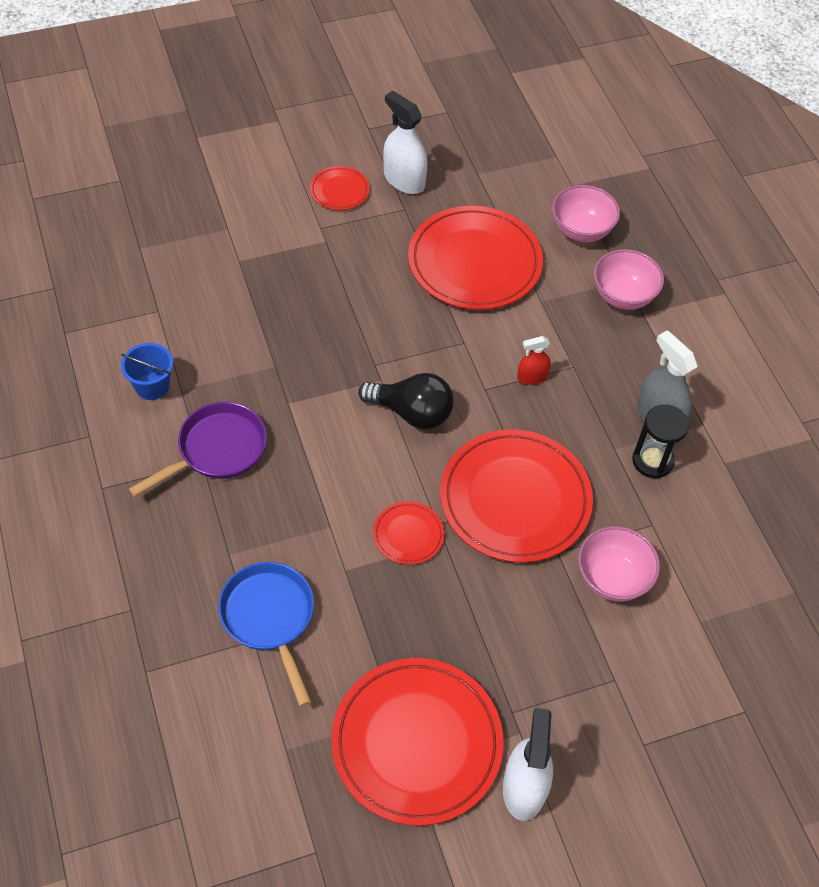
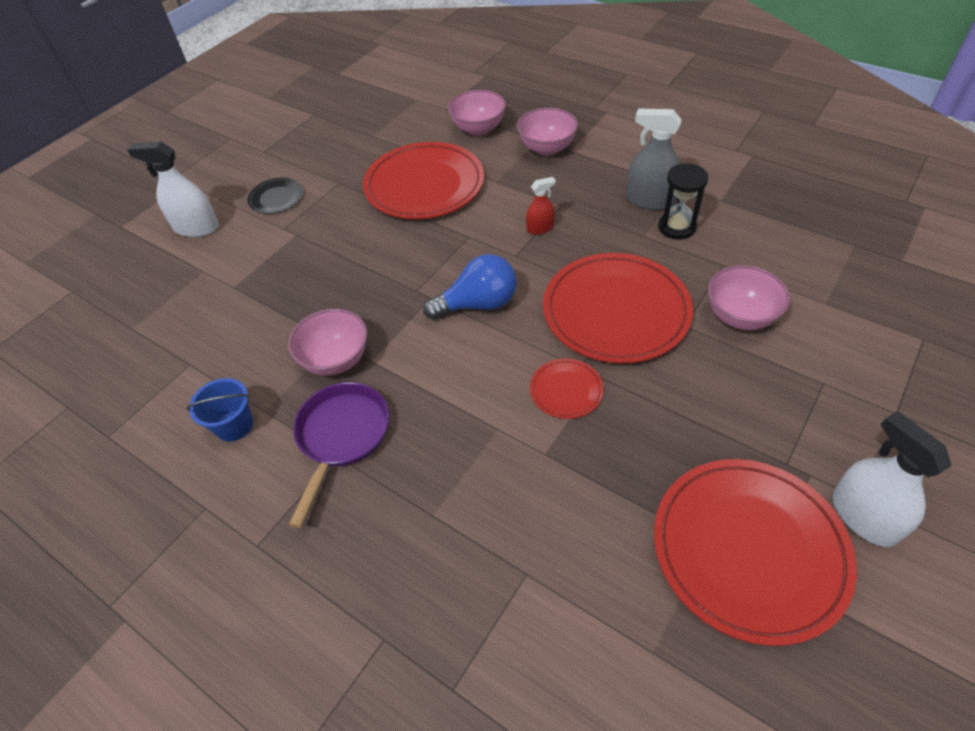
camera: 30 degrees left, 5 degrees down
blue pan [218,562,314,707] -> none
red plate [310,166,370,210] -> black plate [248,178,303,214]
black light bulb [358,373,454,429] -> blue light bulb [423,254,517,320]
white spray bottle [383,91,427,194] -> white spray bottle moved to [127,142,219,237]
red spray bottle [517,336,551,385] -> red spray bottle turned 150 degrees counterclockwise [526,177,556,235]
none -> pink bowl [288,309,367,376]

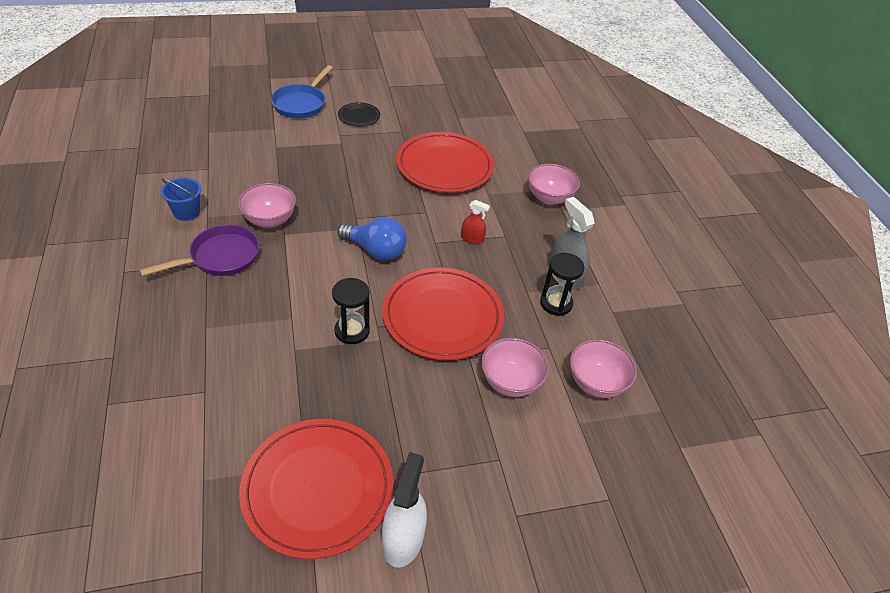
camera: 35 degrees right, 5 degrees down
white spray bottle [127,142,219,237] -> blue pan [271,65,333,118]
pink bowl [448,90,506,136] -> pink bowl moved to [570,339,637,398]
red plate [530,359,604,419] -> black hourglass [332,278,370,344]

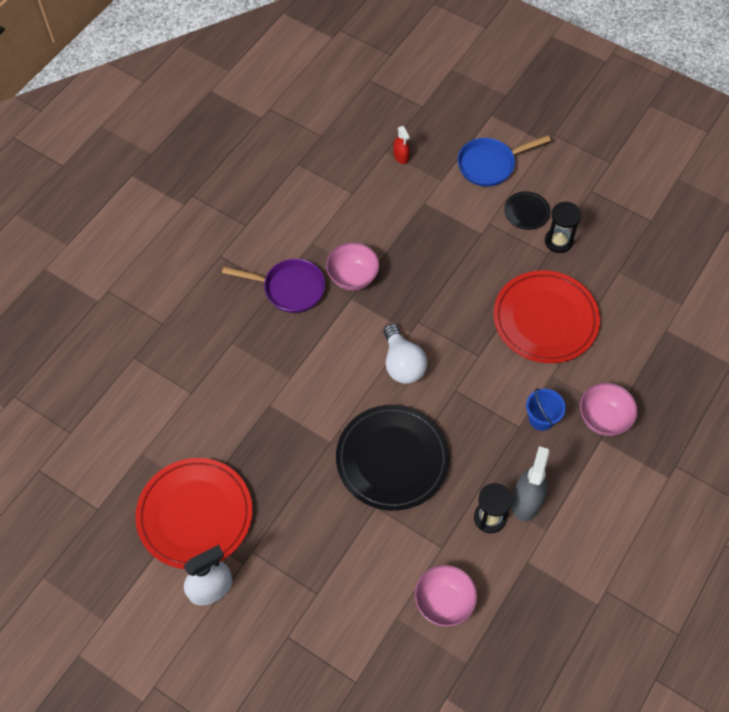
camera: 50 degrees right, 15 degrees up
blue bucket [161,177,202,221] -> blue bucket moved to [526,388,566,431]
black hourglass [332,278,370,344] -> black hourglass moved to [545,202,581,253]
blue light bulb [337,217,407,261] -> white light bulb [384,324,427,384]
red plate [382,267,504,360] -> black plate [336,405,450,511]
red spray bottle [461,200,490,244] -> red spray bottle moved to [393,126,410,164]
pink bowl [481,338,549,397] -> none

